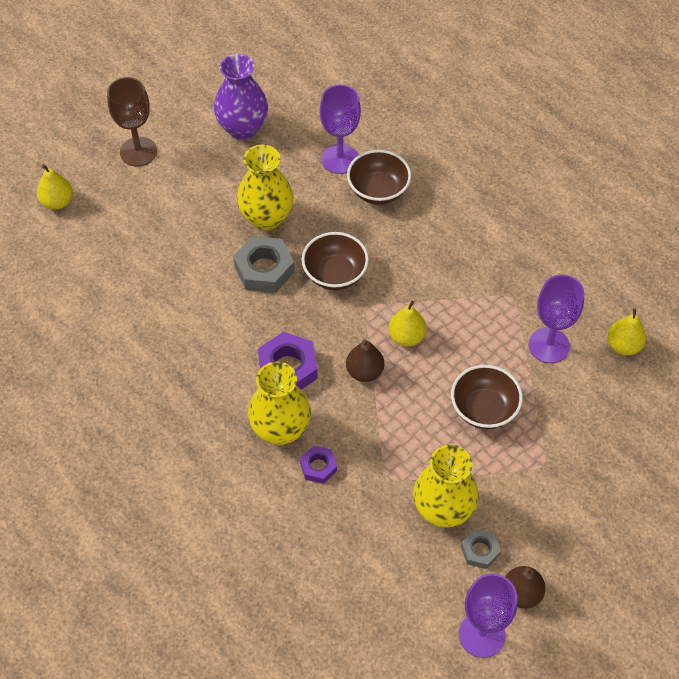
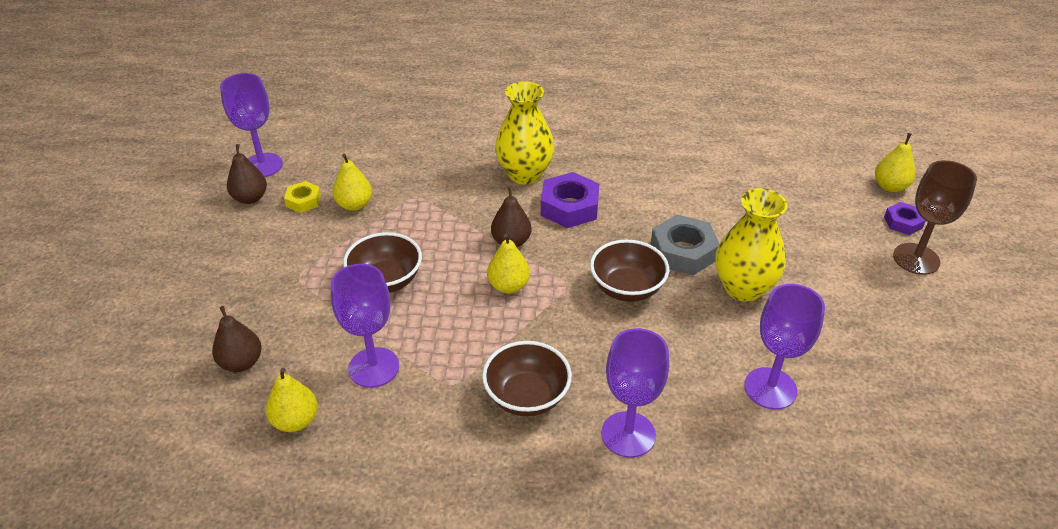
camera: 135 degrees right, 15 degrees down
purple vase [214,54,268,140] -> none
purple nut [300,446,337,484] -> purple nut moved to [884,202,926,235]
brown bowl [347,150,411,205] -> brown bowl moved to [482,341,572,416]
yellow vase [413,444,479,528] -> yellow pear [333,153,372,211]
grey nut [461,529,501,569] -> yellow nut [284,181,321,213]
none -> brown pear [212,306,262,372]
none -> purple goblet [601,328,669,458]

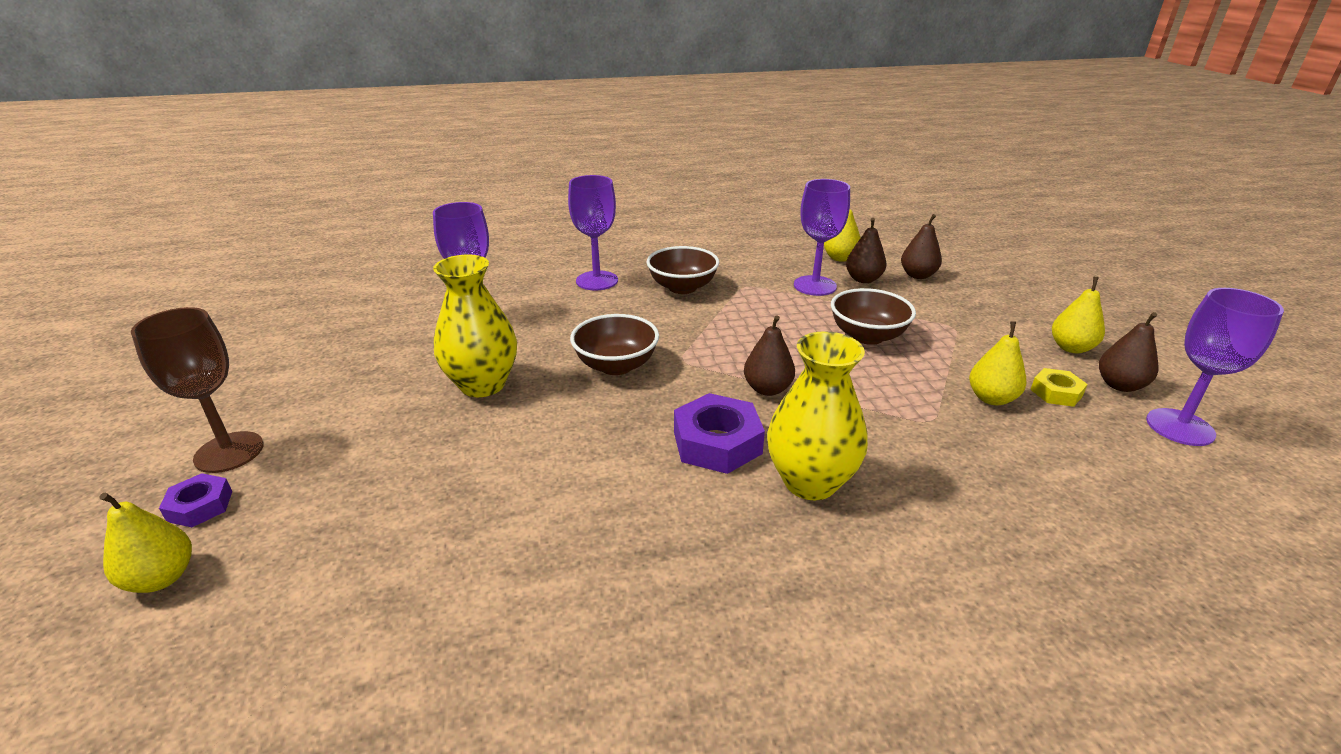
camera: 165 degrees right, 10 degrees down
yellow pear [487,234,530,294] -> yellow pear moved to [1052,277,1105,353]
grey nut [651,215,720,275] -> none
none -> brown pear [846,218,886,283]

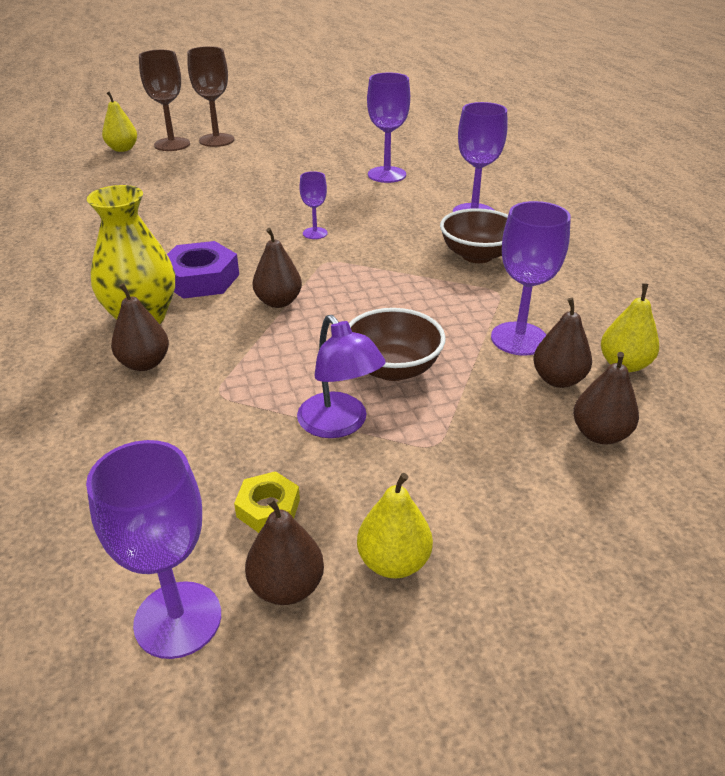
camera: 85 degrees right, 5 degrees up
purple nut [159,473,232,527] -> brown goblet [139,50,190,151]
yellow vase [433,255,517,397] -> none
brown bowl [570,314,659,375] -> purple goblet [300,171,328,239]
yellow pear [969,321,1026,405] -> none
none -> brown pear [111,283,169,371]
none -> purple lamp [297,315,386,438]

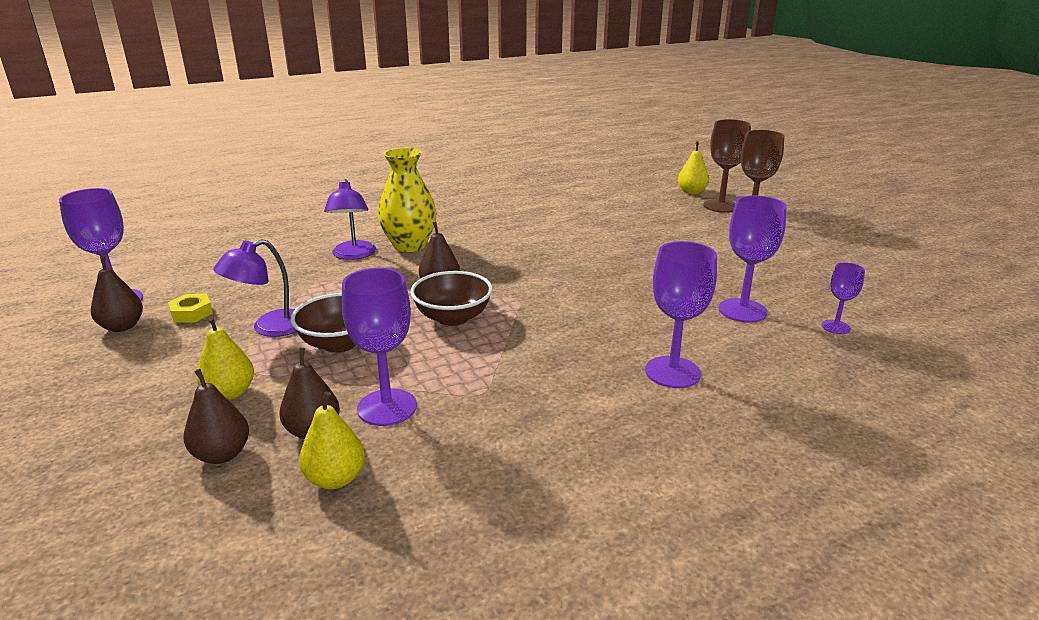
camera: 80 degrees right, 10 degrees down
brown pear [111,283,169,371] -> purple lamp [324,179,376,260]
purple nut [167,241,239,299] -> none
purple goblet [300,171,328,239] -> purple goblet moved to [821,263,865,334]
yellow pear [357,473,433,579] -> yellow pear moved to [196,317,254,400]
brown bowl [440,208,508,263] -> brown bowl moved to [410,271,493,326]

